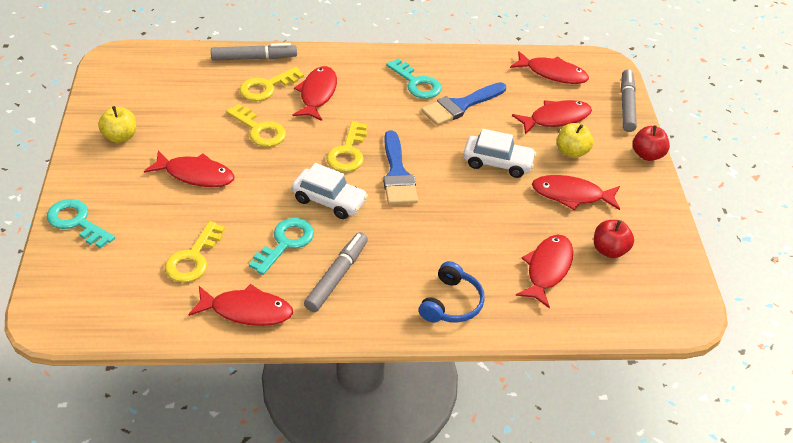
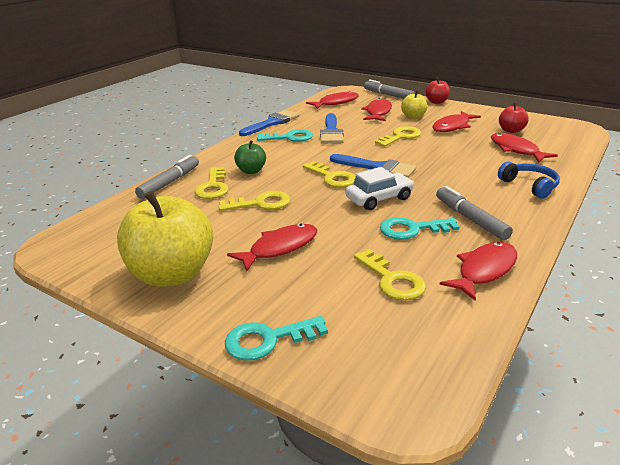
camera: 50 degrees left, 15 degrees down
yellow apple [98,106,136,143] -> yellow apple [117,191,213,287], size x2.08
turquoise key [249,218,314,275] -> turquoise key turned 75 degrees counterclockwise [380,217,459,240]
red fish [293,66,337,121] -> green apple [234,140,266,174]
white car [463,129,536,178] -> yellow key [375,126,421,147]
none -> blue brush [239,110,299,136]

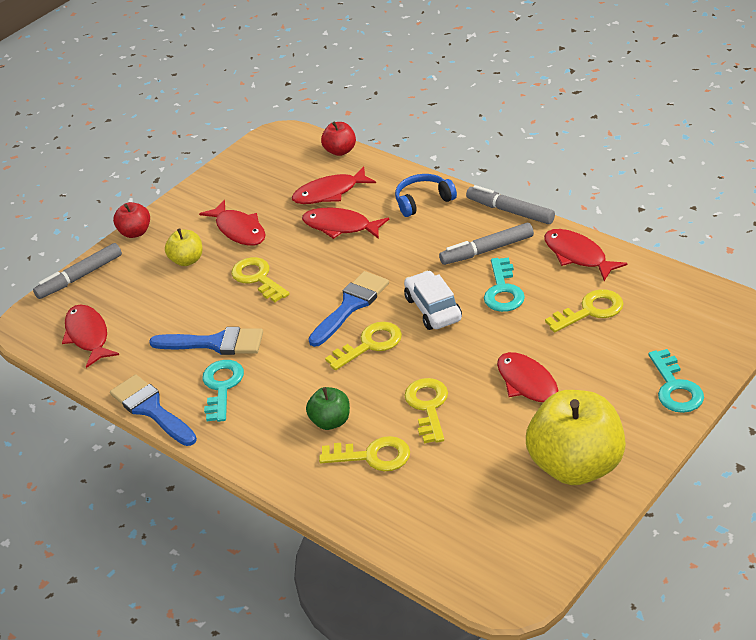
camera: 80 degrees left, 10 degrees up
grey marker [135,155,199,199] -> grey marker moved to [466,185,555,224]
red fish [361,98,392,121] -> red fish moved to [302,208,389,239]
red apple [499,103,529,133] -> red apple moved to [321,122,356,156]

